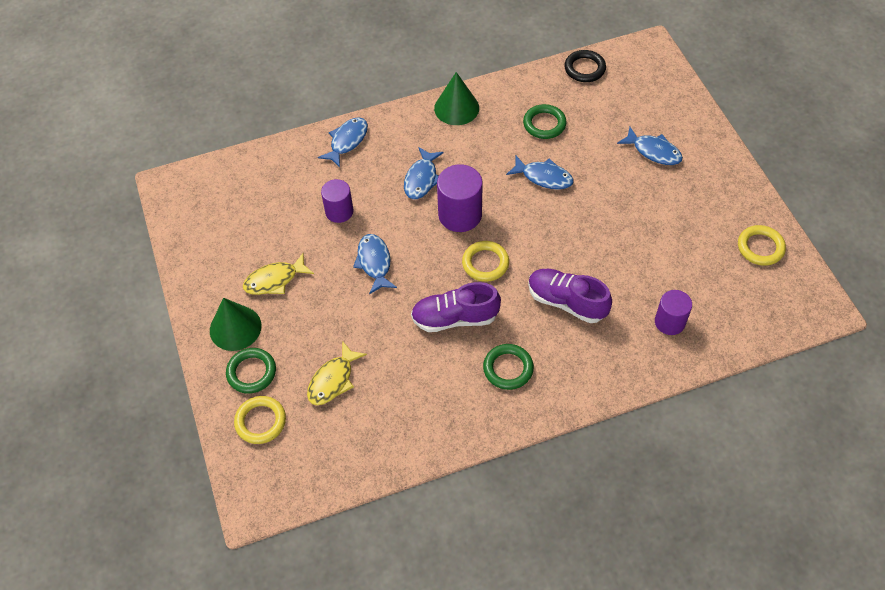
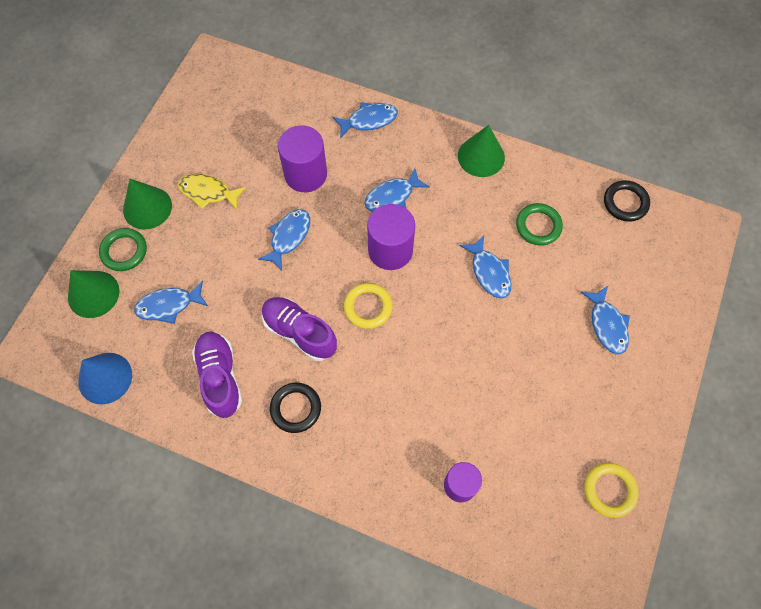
camera: 40 degrees right, 10 degrees up
yellow ring [234,396,286,444] -> green cone [68,270,120,318]
yellow fish [307,341,367,405] -> blue fish [134,280,208,324]
purple cylinder [321,179,354,223] -> purple cylinder [278,125,327,192], size x1.53
green ring [483,344,534,390] -> black ring [270,383,321,433]
purple shoe [528,269,612,323] -> purple shoe moved to [192,332,242,418]
none -> blue cone [78,353,132,404]

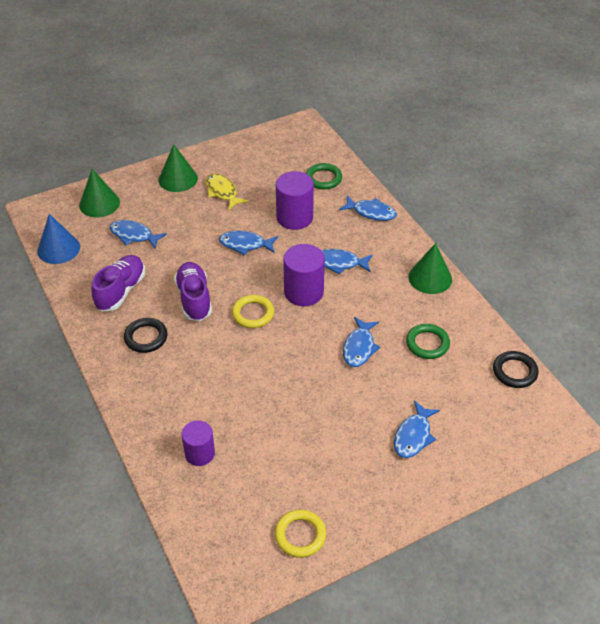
camera: 40 degrees right, 20 degrees down
green ring [99,228,147,271] -> green ring moved to [306,163,342,189]
blue fish [258,209,310,271] -> blue fish turned 150 degrees counterclockwise [219,231,278,255]

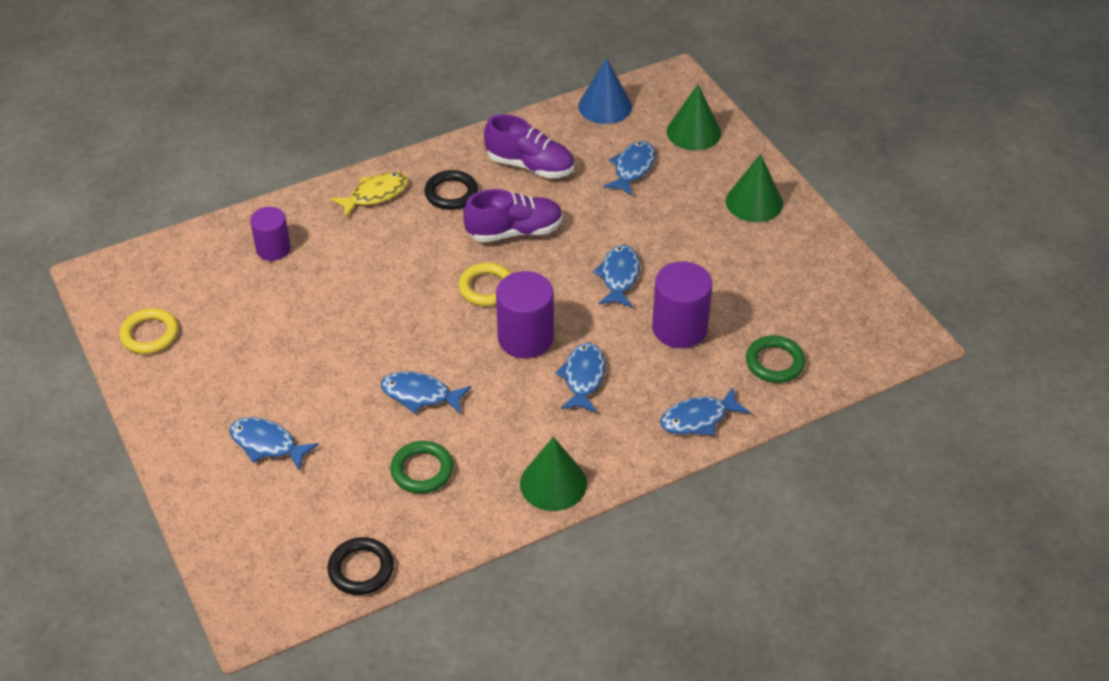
camera: 90 degrees right, 0 degrees up
yellow fish [206,173,248,210] -> yellow fish moved to [330,172,408,217]
blue fish [339,196,397,221] -> blue fish turned 45 degrees clockwise [660,388,750,435]

